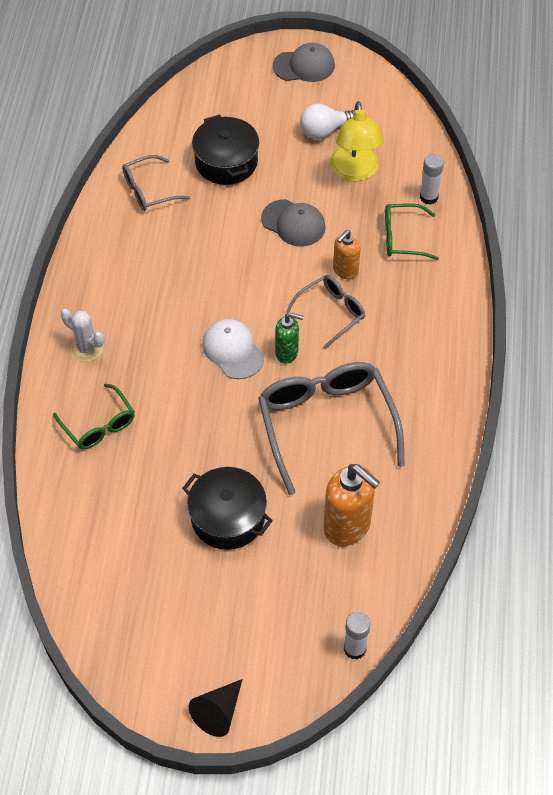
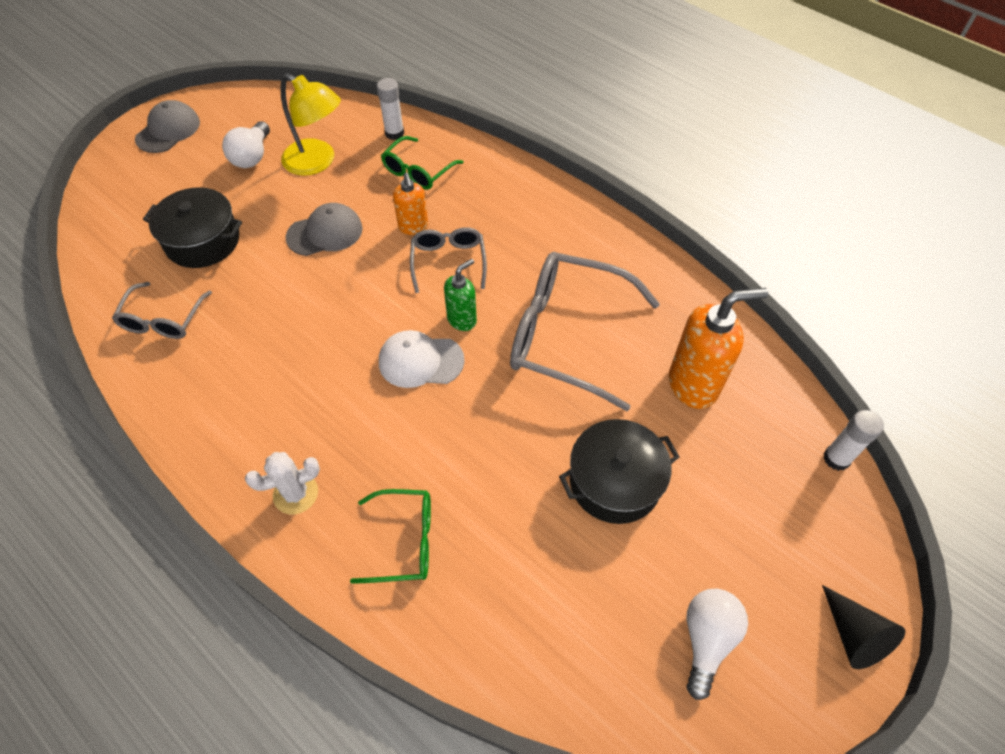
camera: 55 degrees left, 0 degrees up
none -> white light bulb [686,589,748,700]

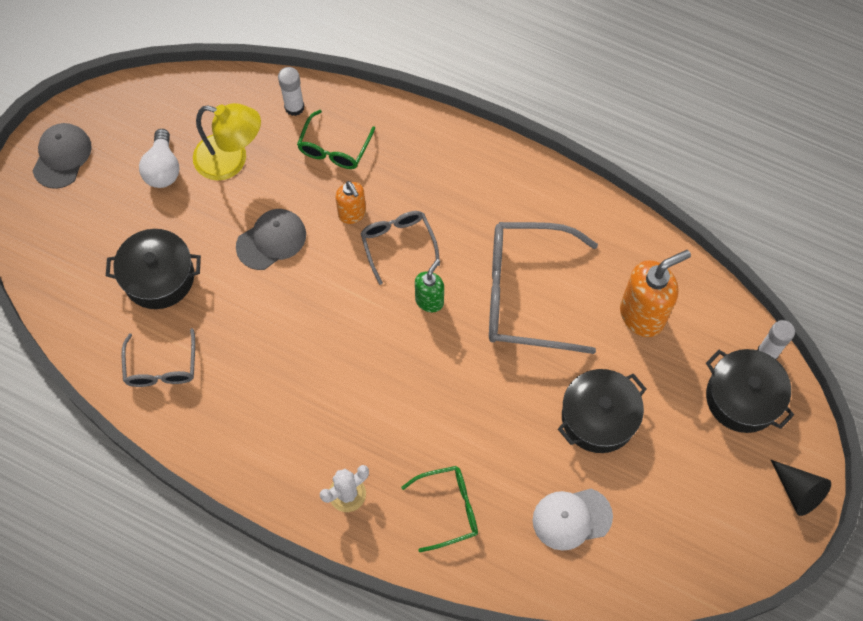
camera: 15 degrees left, 10 degrees up
white cap [379,330,465,388] -> white cap moved to [533,489,613,551]
white light bulb [686,589,748,700] -> none
none -> black pot [706,349,794,433]

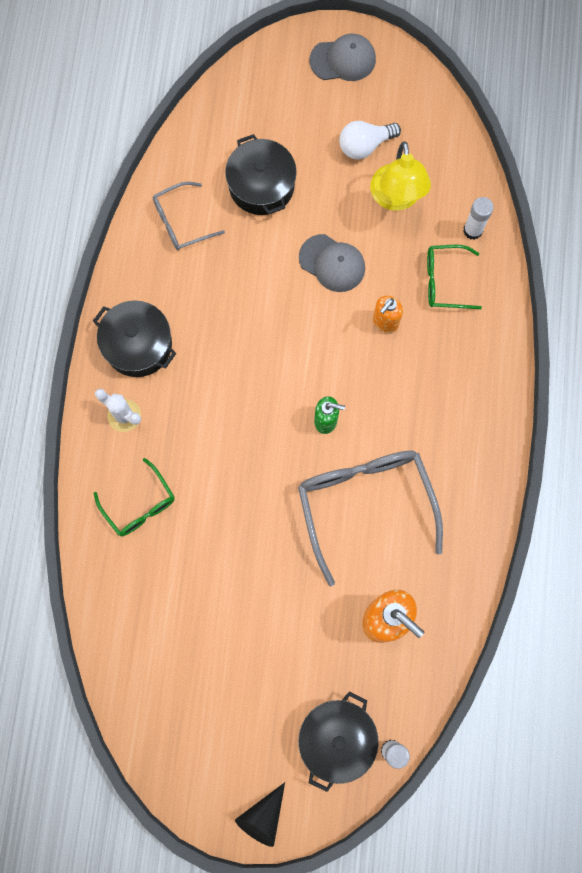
camera: 70 degrees right, 10 degrees up
grey glasses [360,211,440,285] -> none
white cap [533,489,613,551] -> none
black pot [558,369,646,453] -> black pot moved to [93,300,176,377]

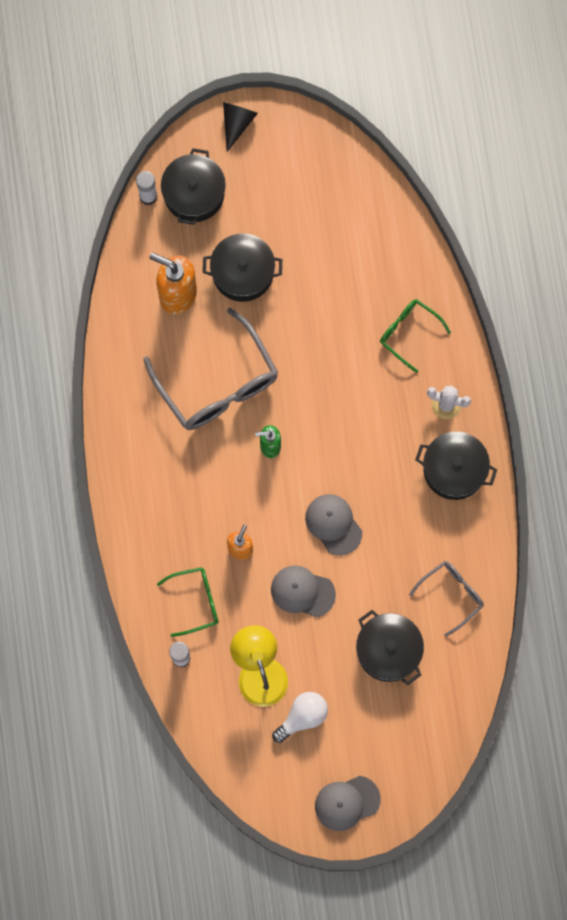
camera: 165 degrees right, 0 degrees up
none -> black pot [203,233,282,302]
none -> grey cap [305,494,362,556]

